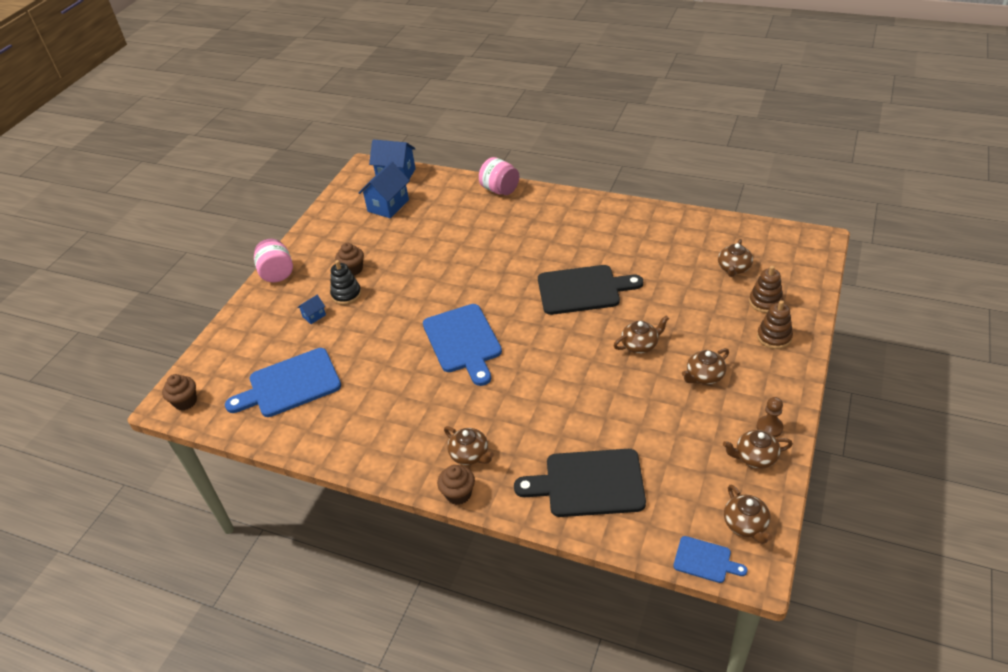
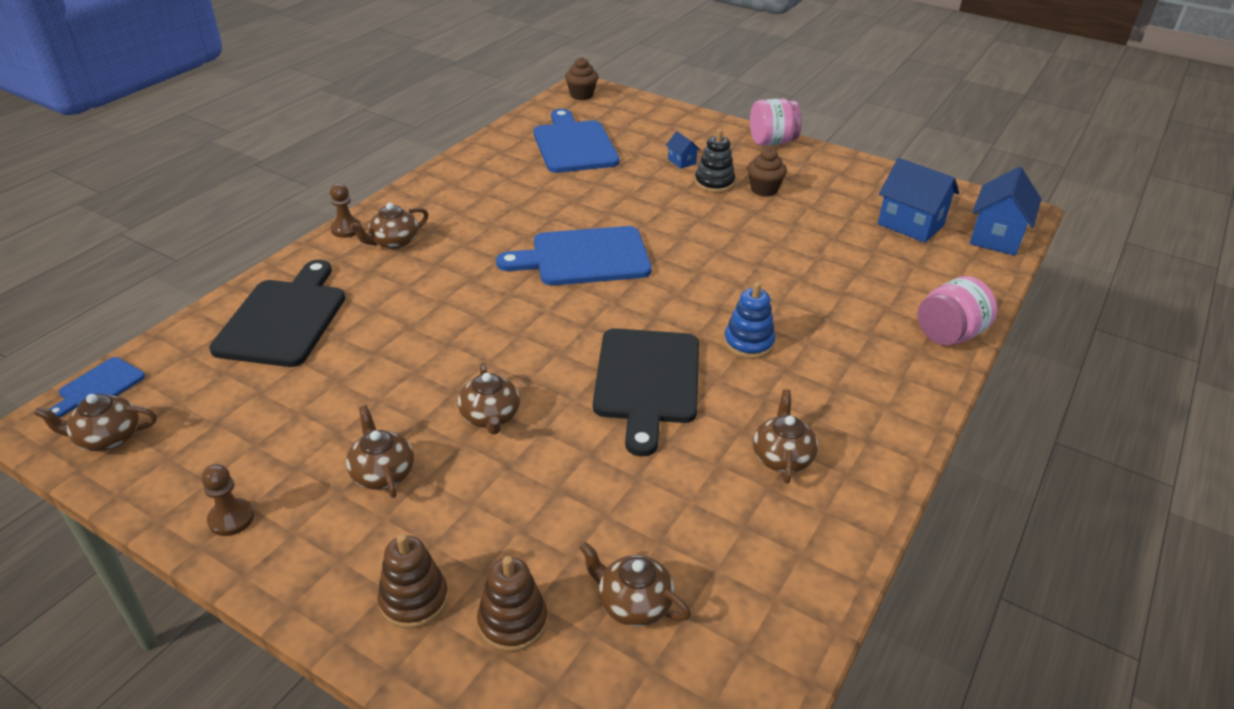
camera: 95 degrees right, 5 degrees down
brown cupcake [437,465,475,505] -> brown pawn [330,183,361,238]
brown teapot [723,430,793,469] -> brown teapot moved to [753,389,818,483]
none -> blue stacking toy [724,282,775,359]

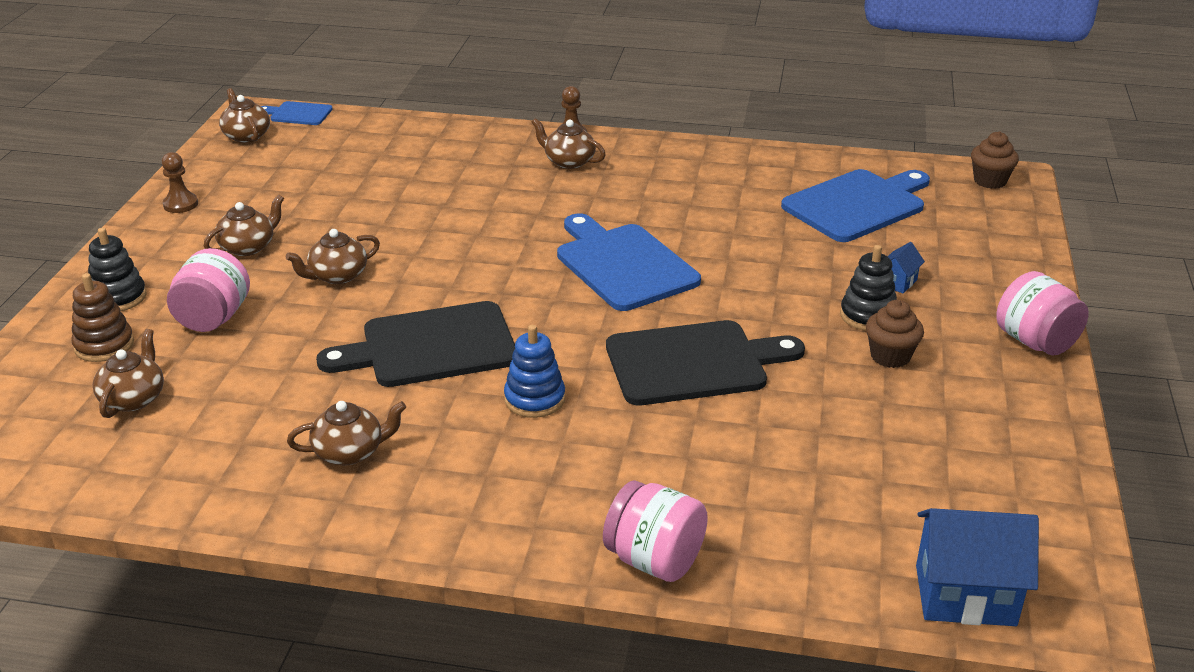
camera: 70 degrees right, 5 degrees down
black cutting board [209,260,345,367] -> black cutting board moved to [606,320,805,405]
brown stacking toy [378,534,448,629] -> black stacking toy [88,228,147,311]
blue house [878,158,959,243] -> none
none -> pink jar [167,248,250,332]

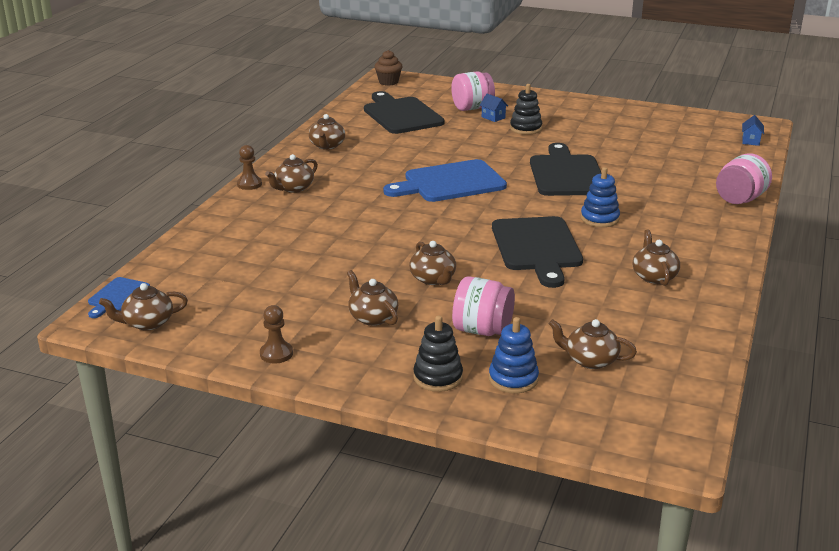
camera: 80 degrees left, 5 degrees down
brown stacking toy [71,273,134,362] -> blue stacking toy [489,317,539,393]
blue cutting board [781,169,930,242] -> black cutting board [364,91,445,134]
brown cupcake [866,300,924,368] -> none
blue house [916,508,1039,626] -> blue house [742,115,764,146], size x0.48
pink jar [997,271,1089,355] -> pink jar moved to [451,71,495,111]
none -> brown teapot [309,114,345,150]

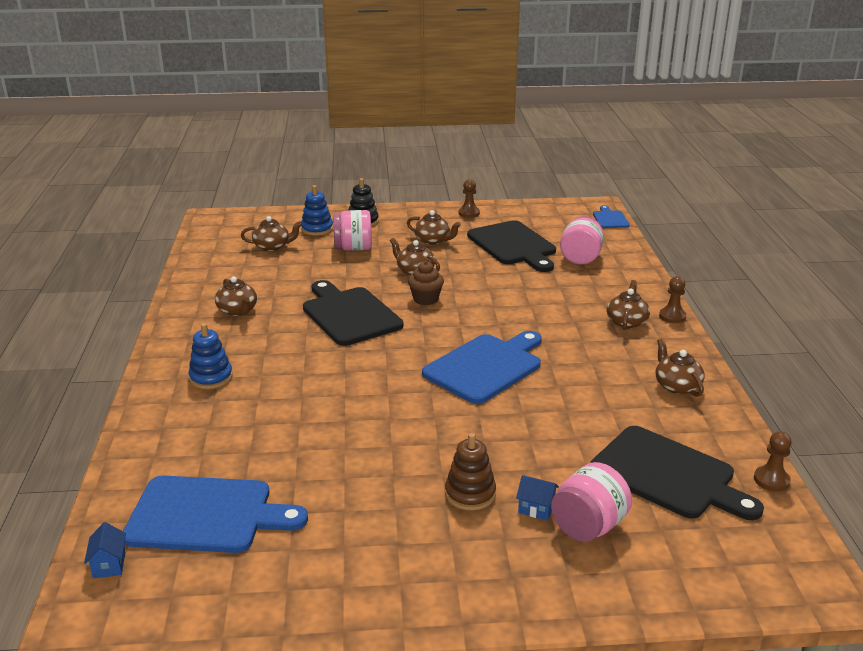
camera: 155 degrees right, 0 degrees up
brown teapot [99,283,188,331] -> none
brown cupcake [374,50,403,86] -> brown cupcake moved to [408,261,444,305]
black stacking toy [510,84,542,135] -> brown stacking toy [445,433,496,511]
black cutting board [530,143,601,196] -> black cutting board moved to [467,220,556,272]
blue stacking toy [581,167,620,227] -> blue stacking toy moved to [188,323,233,389]
pink jar [716,153,772,204] -> pink jar moved to [560,216,604,265]
none -> blue cutting board [123,475,308,553]
none -> brown pawn [754,431,792,492]

